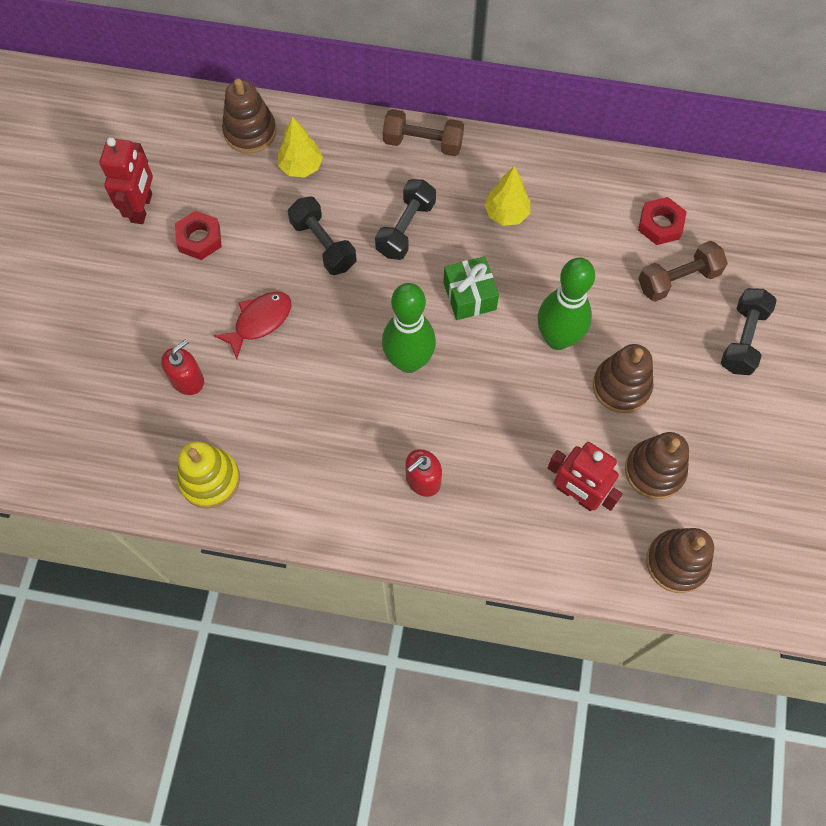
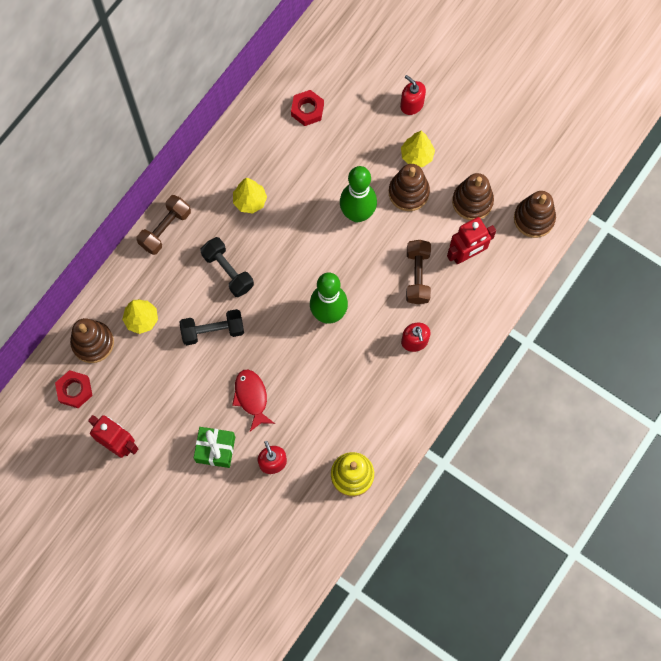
camera: 65 degrees left, 5 degrees up
red nut [175,211,222,260] -> red nut moved to [55,370,93,408]
green gift [443,256,499,320] -> green gift moved to [194,427,235,468]
brown dumbbell [638,241,728,302] -> brown dumbbell moved to [406,240,431,304]
black dumbbell [721,288,777,375] -> red soap dispenser [400,75,426,115]
none -> yellow tree [401,131,435,167]

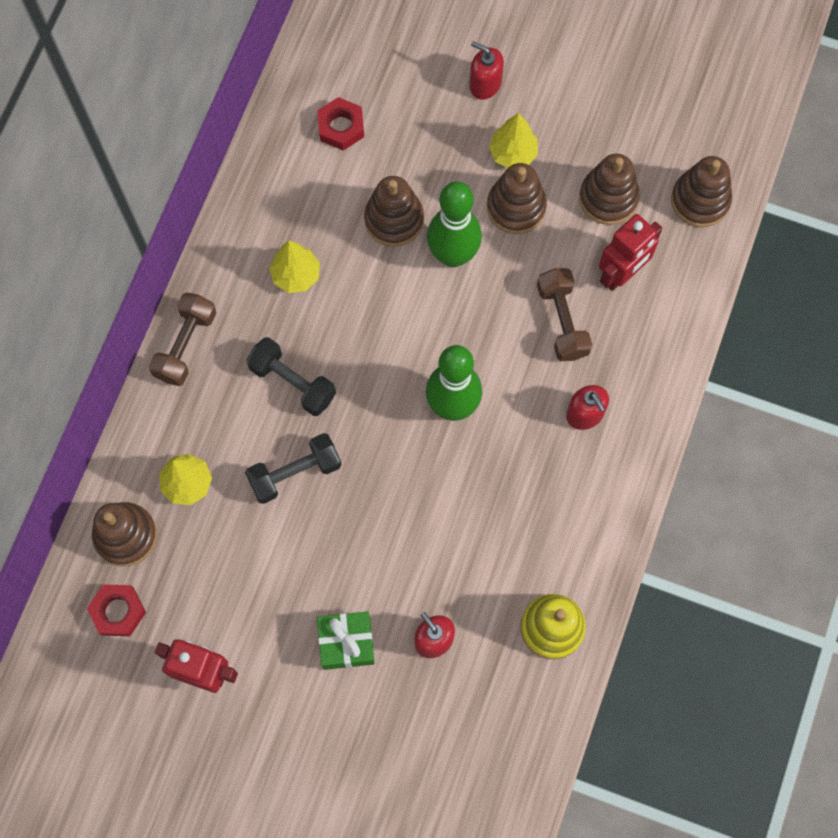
camera: 15 degrees left, 0 degrees up
red fish [232,370,275,431] -> none
none -> brown stacking toy [364,176,424,247]

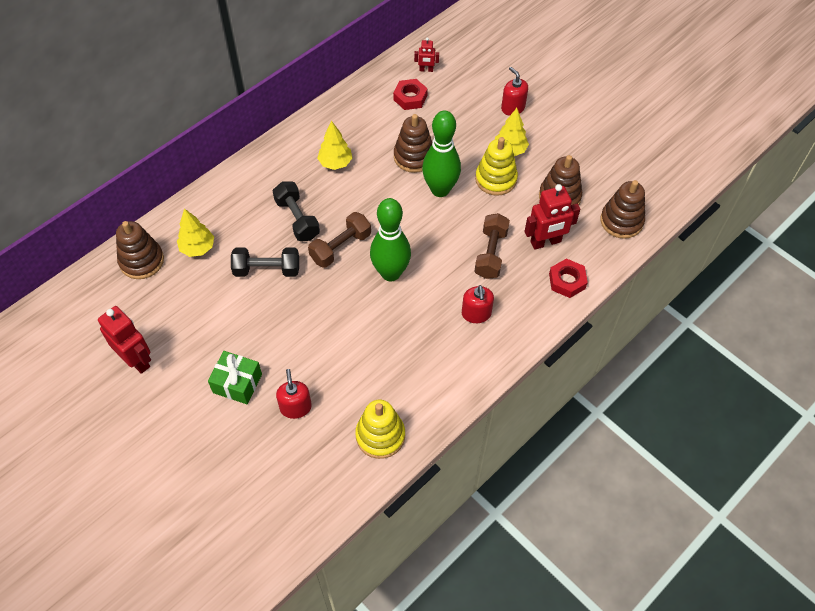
camera: 25 degrees right, 15 degrees down
red nut [87,584,146,636] -> red nut moved to [549,259,588,298]
brown dumbbell [149,293,216,386] -> brown dumbbell moved to [308,212,371,268]
brown stacking toy [487,163,547,234] -> yellow stacking toy [475,137,518,196]
none -> red robot [414,38,439,72]

